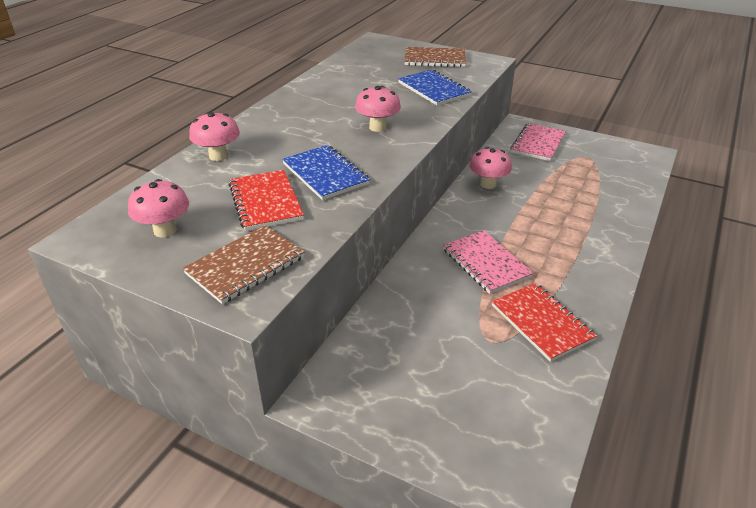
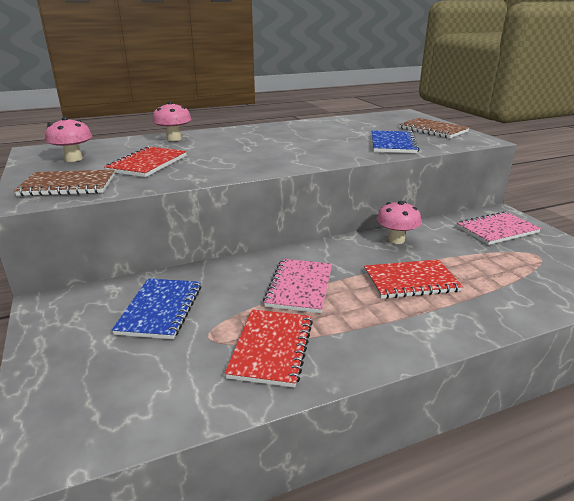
camera: 40 degrees right, 10 degrees down
blue notebook [282,145,370,200] -> blue notebook moved to [112,278,201,339]
pink mushroom [355,86,401,132] -> none
none -> red notebook [364,259,463,299]

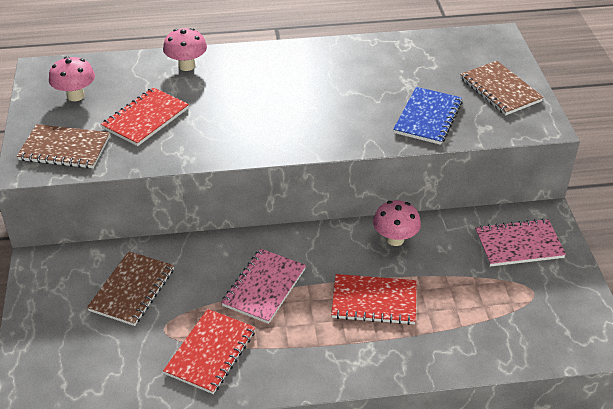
camera: 15 degrees right, 15 degrees up
blue notebook [112,278,201,339] -> brown notebook [87,251,174,326]

